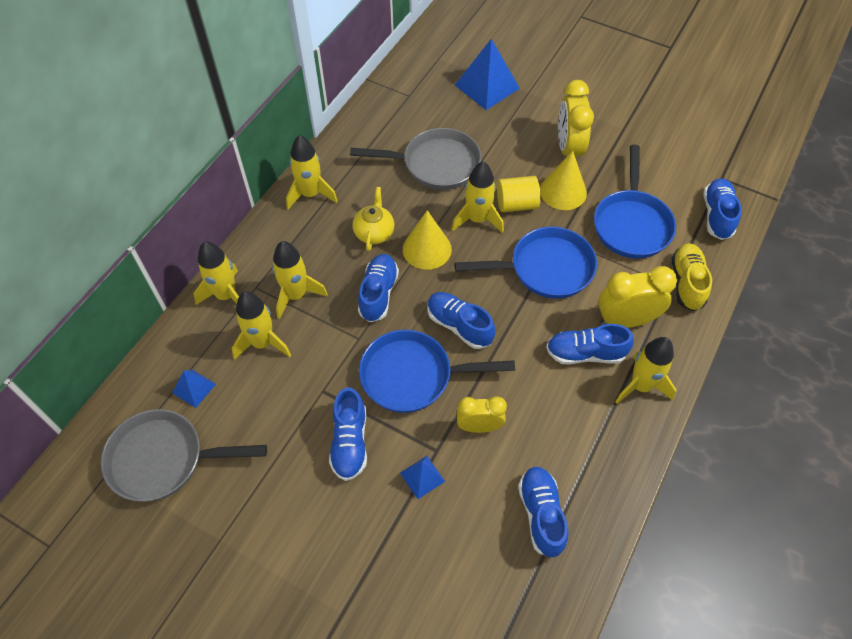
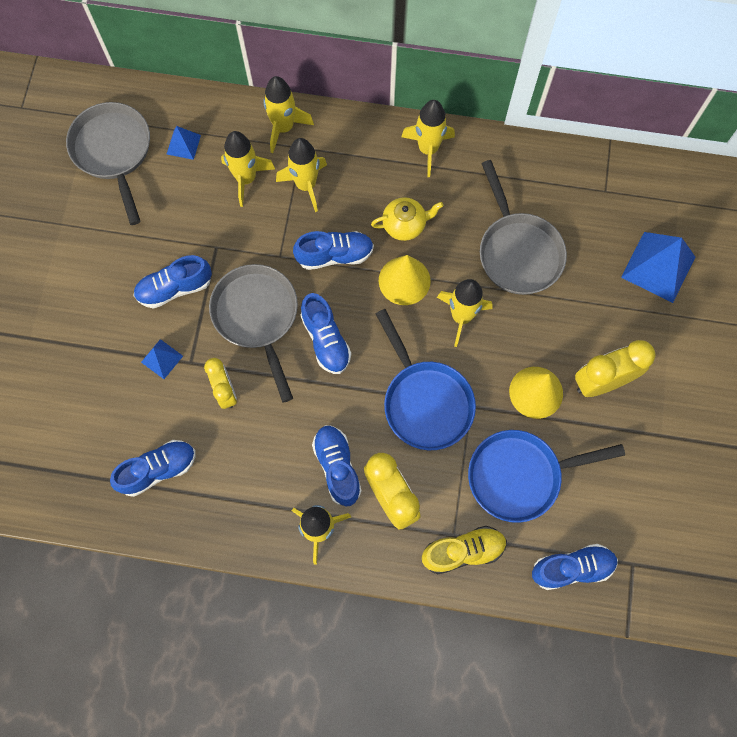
camera: 70 degrees right, 15 degrees up
blue pan [359,330,515,413] -> grey pan [209,264,298,403]
blue shoe [427,292,495,349] -> blue shoe turned 135 degrees clockwise [301,293,351,374]
yellow cylinder [497,176,541,212] -> none

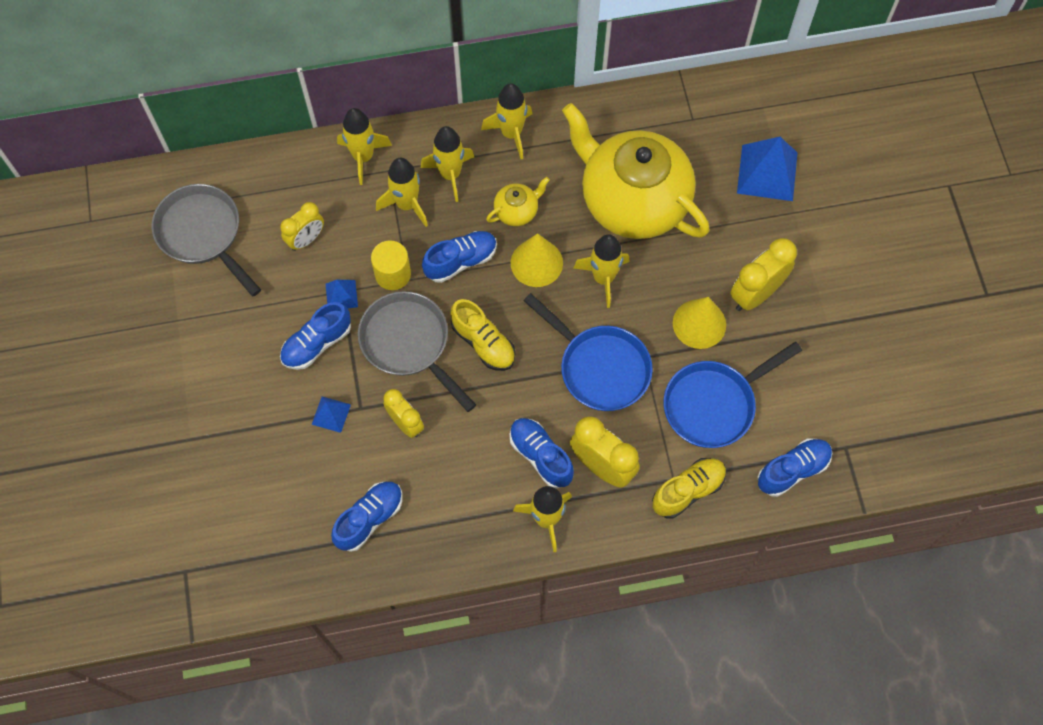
camera: 20 degrees left, 5 degrees down
blue pyramid [167,126,201,160] -> blue pyramid moved to [326,280,358,308]
yellow rocket [221,131,275,207] -> yellow rocket moved to [421,126,474,202]
blue shoe [301,293,351,374] -> yellow shoe [450,299,515,371]
grey pan [480,160,567,295] -> yellow teapot [562,103,709,239]
none -> yellow clock [280,202,324,251]
none -> yellow cylinder [371,240,411,290]

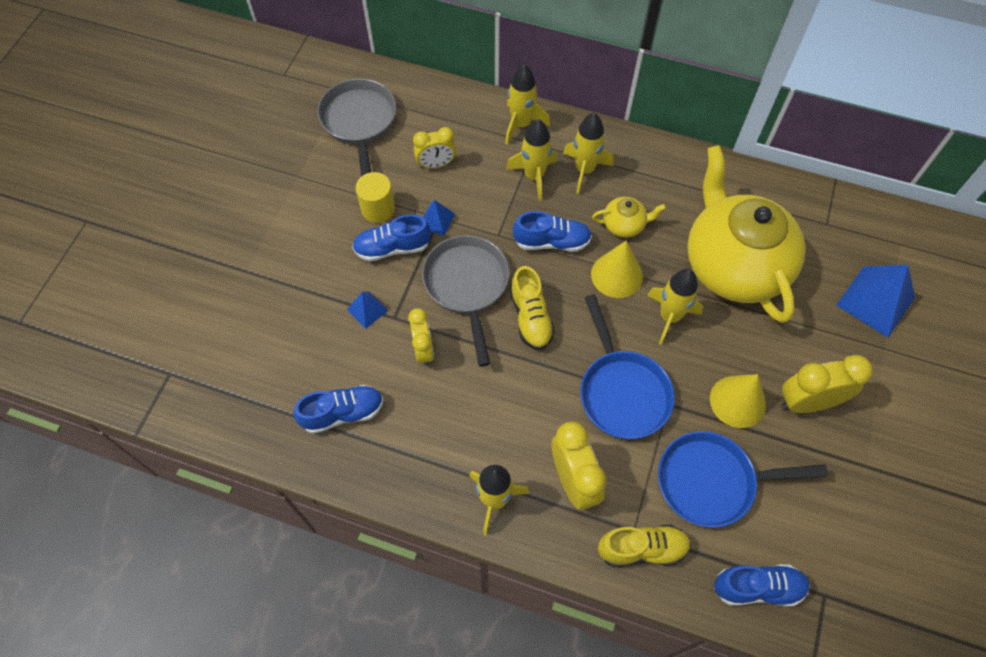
camera: 30 degrees right, 5 degrees down
yellow cylinder [371,240,411,290] -> yellow cylinder moved to [356,172,395,223]
yellow rocket [481,83,532,159] -> none
blue shoe [509,418,574,488] -> none

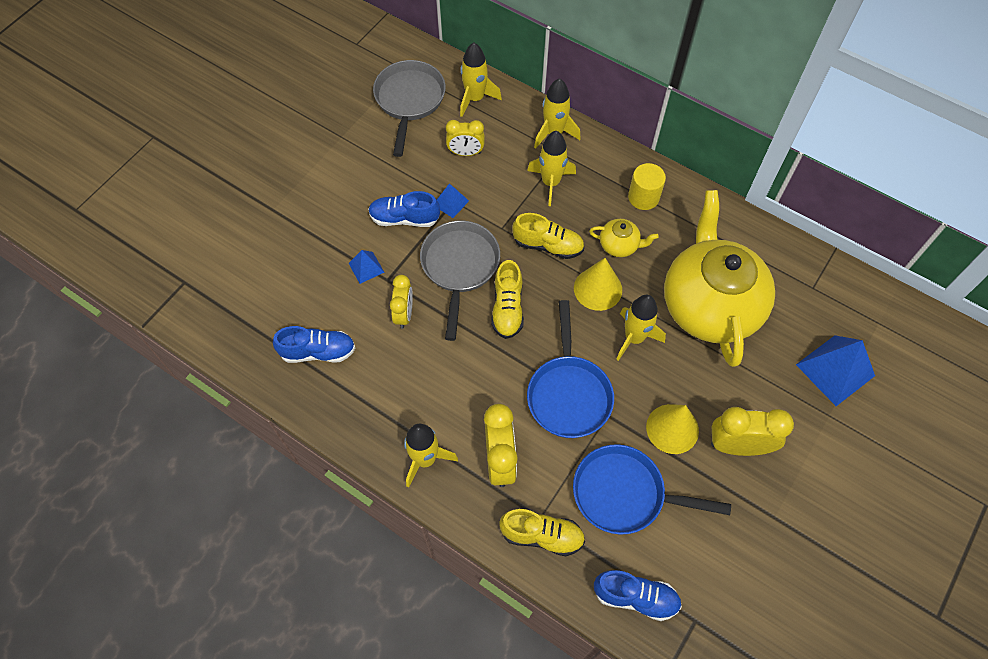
camera: 15 degrees right, 0 degrees up
yellow cylinder [356,172,395,223] -> yellow cylinder moved to [628,163,666,210]
blue shoe [513,211,592,252] -> yellow shoe [513,213,584,259]
yellow rocket [563,113,613,194] -> yellow rocket moved to [460,42,502,117]

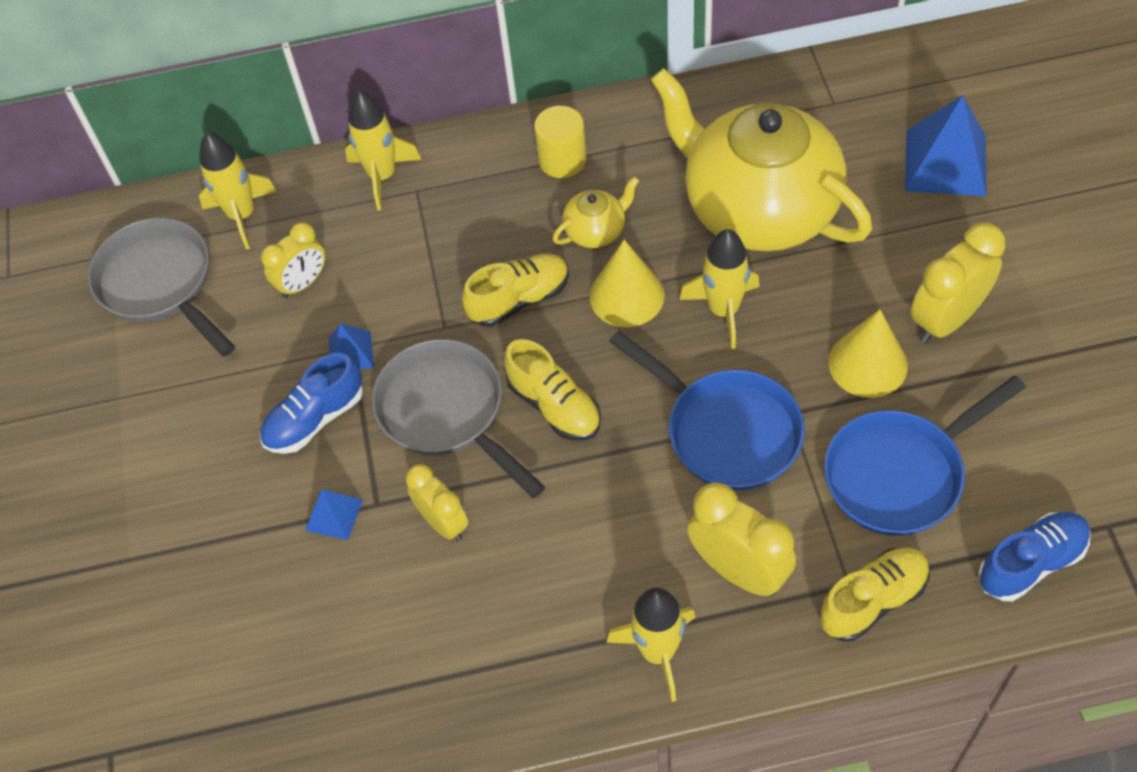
camera: 40 degrees left, 5 degrees down
blue shoe [273,326,355,363] -> none
yellow rocket [527,131,576,206] -> none

